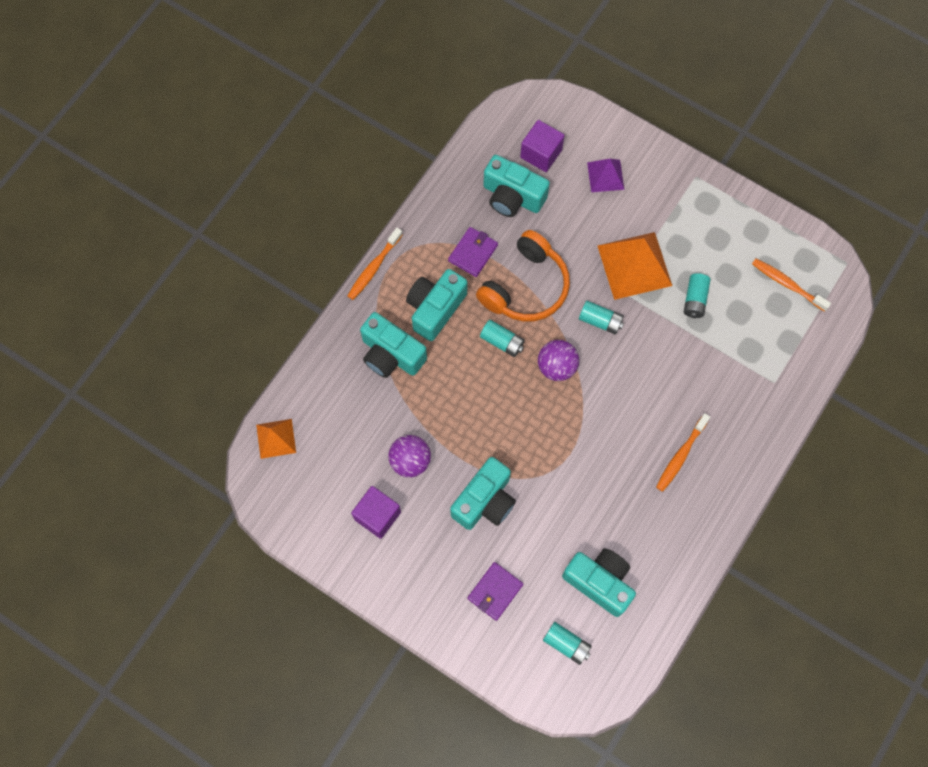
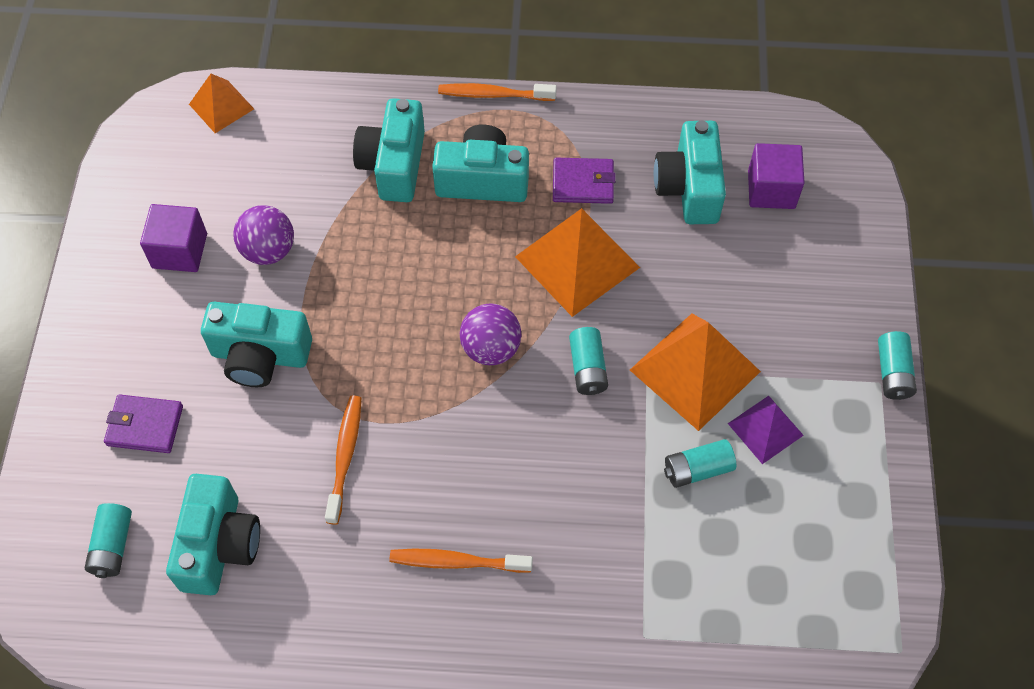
camera: 60 degrees right, 10 degrees down
orange headphones [476,230,570,322] -> orange pyramid [515,208,640,317]
turquoise battery [480,320,525,357] -> turquoise battery moved to [878,331,917,400]
purple pyramid [587,159,624,192] -> purple pyramid moved to [728,396,804,464]
orange toothbrush [752,259,831,311] -> orange toothbrush moved to [325,395,361,525]

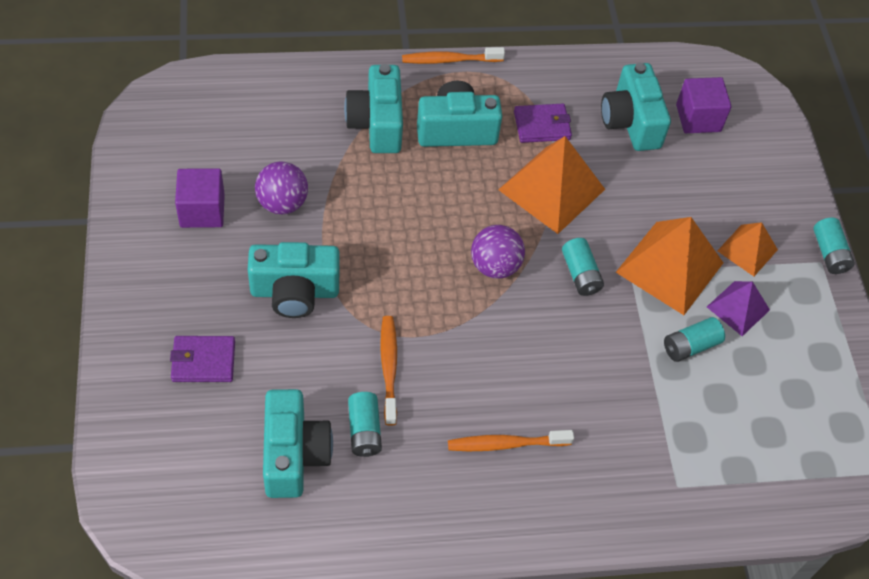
camera: 15 degrees left, 5 degrees down
turquoise battery [85,503,132,578] -> turquoise battery moved to [348,392,382,457]
orange pyramid [189,74,254,133] -> orange pyramid moved to [717,222,778,276]

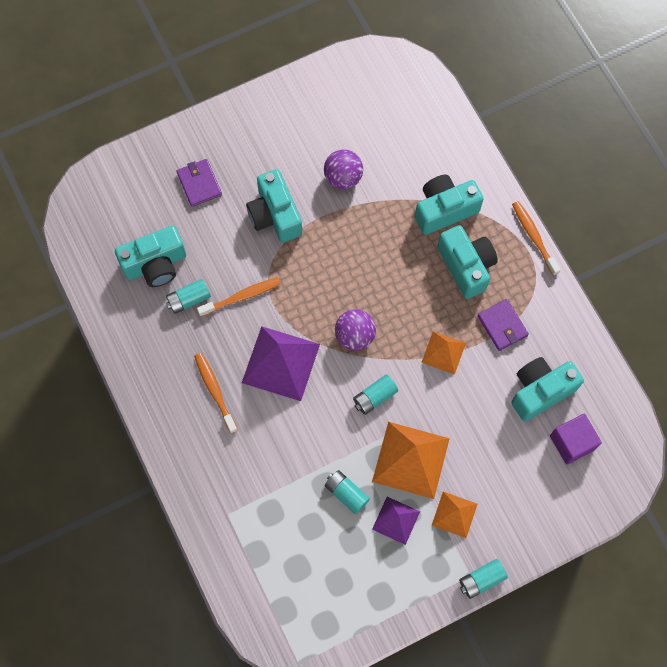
camera: 75 degrees right, 15 degrees up
purple cube [175,168,225,228] -> none
orange pyramid [498,136,605,234] -> orange pyramid [421,331,466,375], size x0.57
none -> purple pyramid [242,326,320,401]

